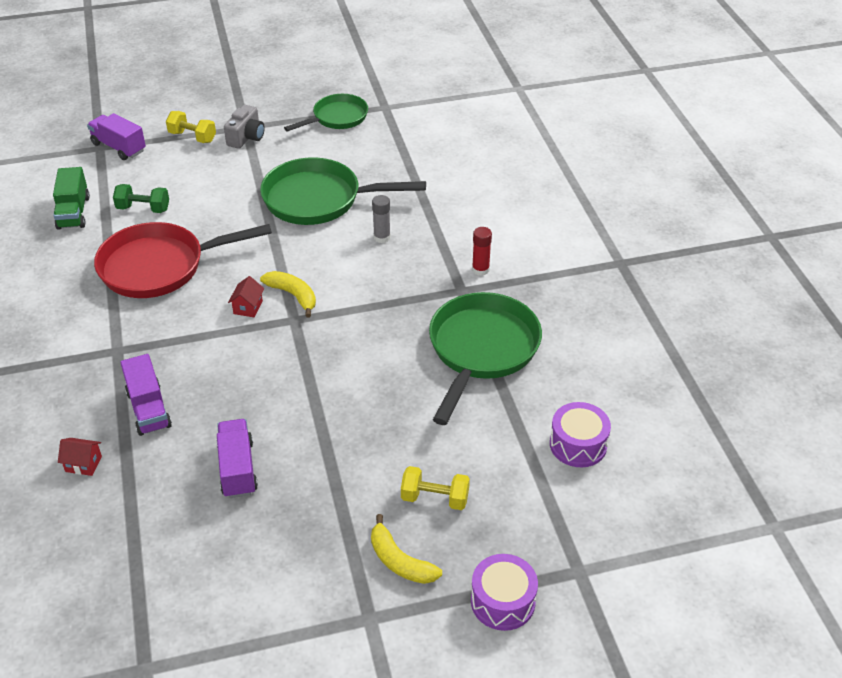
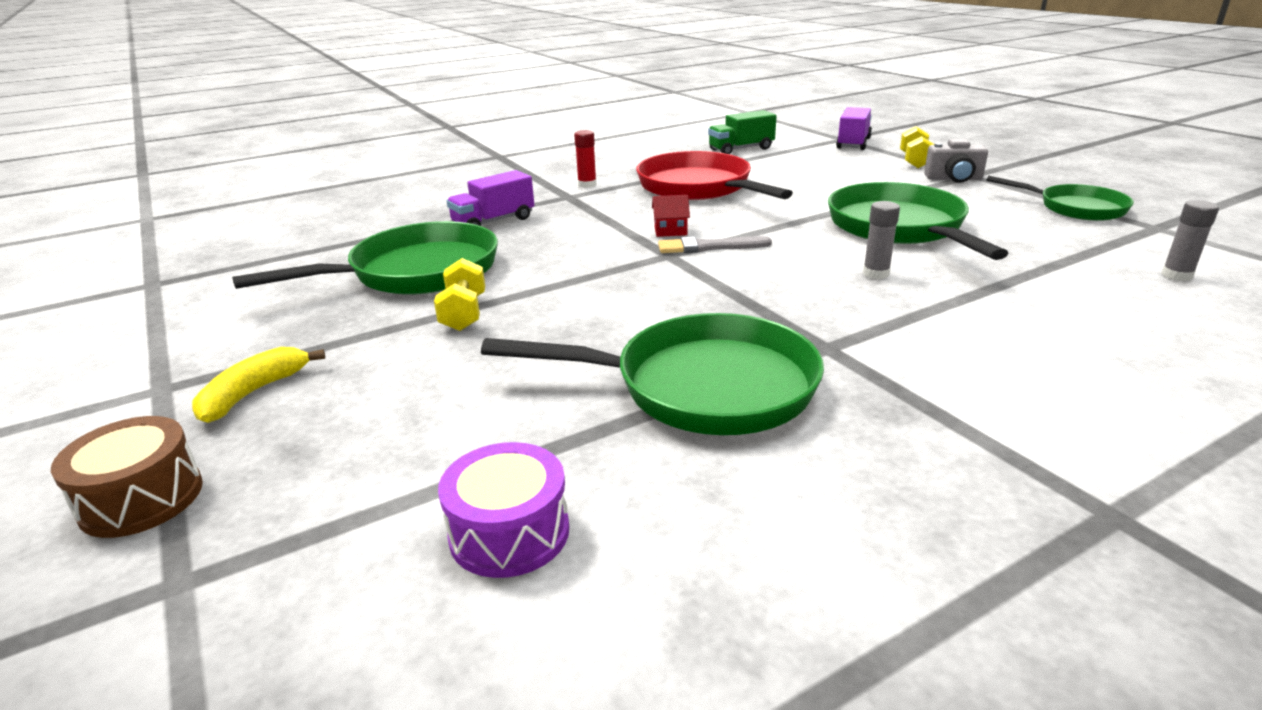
camera: 75 degrees right, 15 degrees down
red house [58,438,102,476] -> none
green dumbbell [113,184,169,213] -> none
purple truck [217,419,258,498] -> green pan [232,221,498,295]
yellow banana [260,271,316,317] -> grey brush [658,236,772,253]
yellow dumbbell [401,466,470,510] -> yellow dumbbell moved to [434,258,485,331]
purple drum [471,554,538,631] -> brown drum [51,416,203,538]
red glue stick [472,227,492,276] -> red glue stick moved to [574,130,597,188]
none -> grey glue stick [1161,200,1219,281]

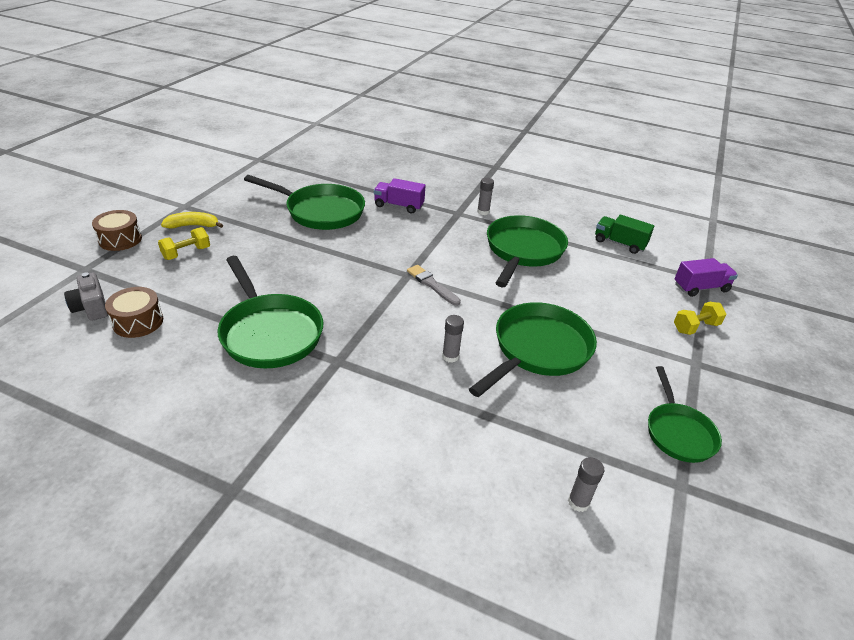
camera: 50 degrees right, 10 degrees up
yellow dumbbell [434,258,485,331] -> yellow dumbbell moved to [158,227,210,260]
purple drum [438,442,569,578] -> brown drum [105,287,163,338]
red glue stick [574,130,597,188] -> grey glue stick [477,178,494,215]
red pan [636,151,793,200] -> green pan [487,215,568,287]
red house [652,195,690,237] -> none
grey camera [924,139,988,183] -> grey camera moved to [64,272,108,321]

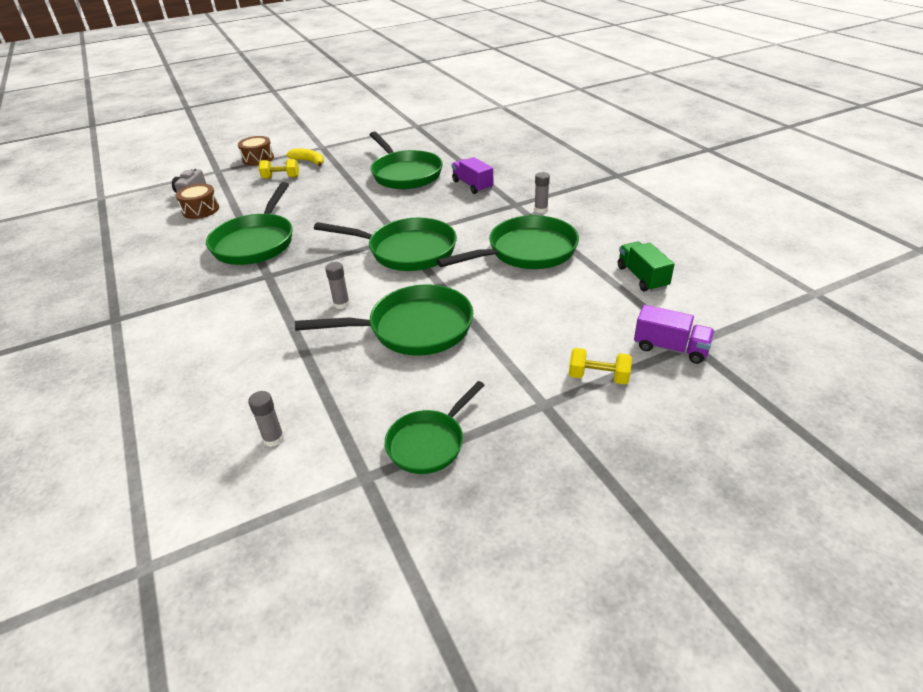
camera: 45 degrees right, 0 degrees up
grey brush [407,265,461,306] -> green pan [314,218,457,271]

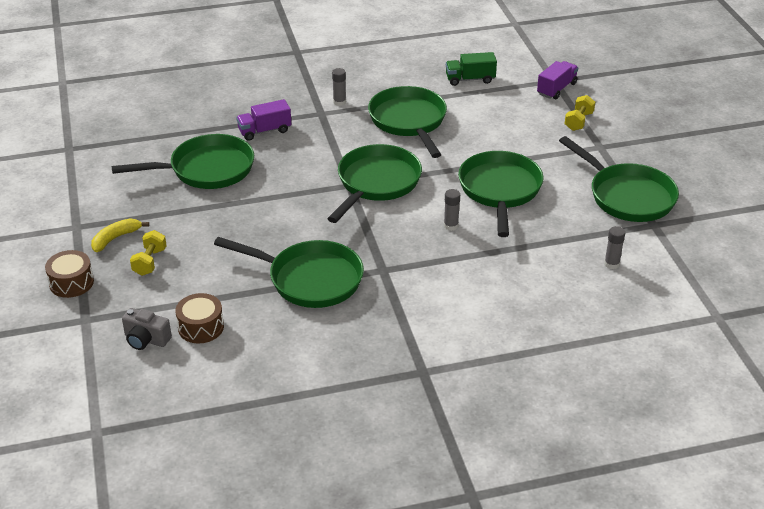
camera: 80 degrees left, 0 degrees up
green pan [385,381,485,474] -> green pan [559,136,679,222], size x1.62

